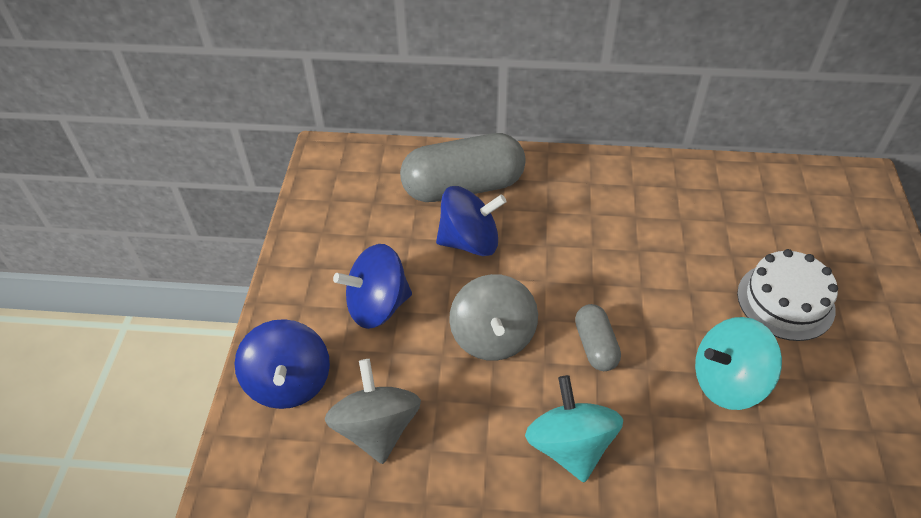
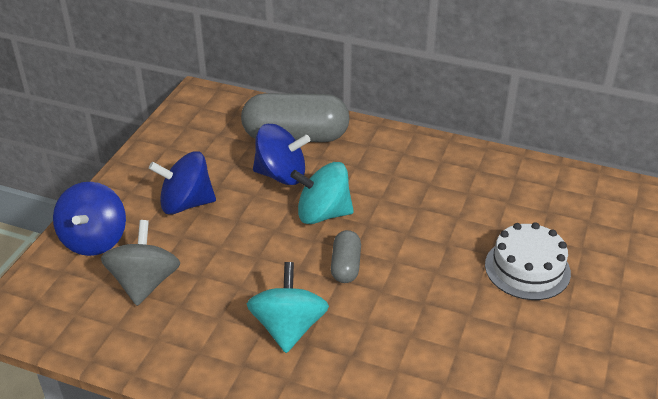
camera: 15 degrees right, 10 degrees down
grey spinning top [449,274,538,361] -> none
turquoise spinning top [695,317,782,410] -> turquoise spinning top moved to [290,162,354,224]

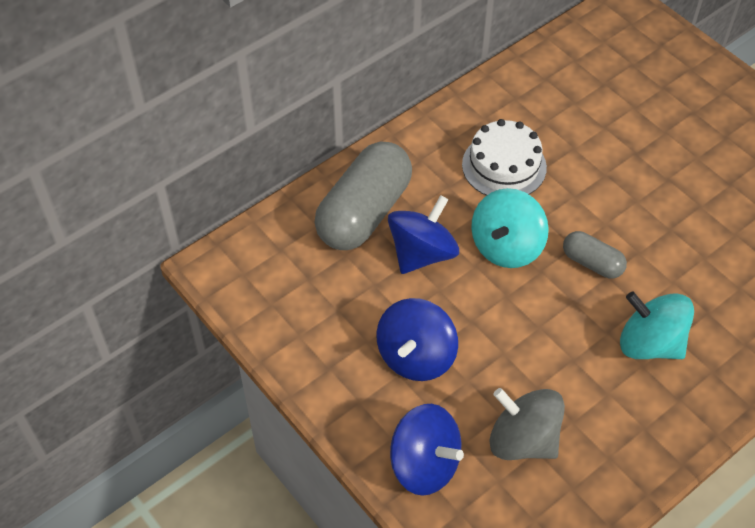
camera: 60 degrees left, 15 degrees up
white cake [485,222,571,300] -> white cake moved to [462,119,547,196]

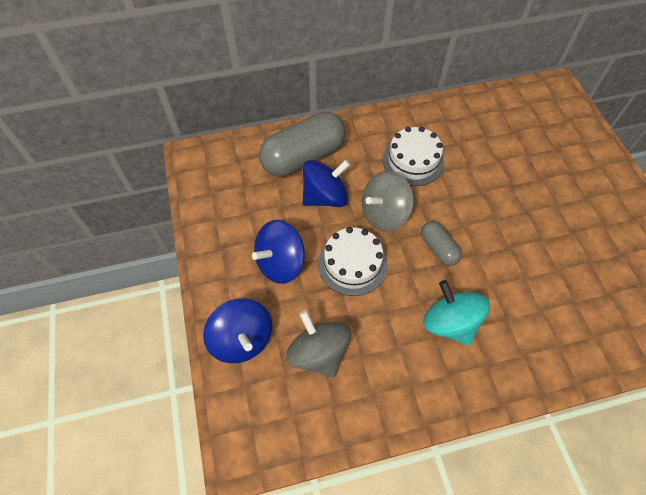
camera: 25 degrees right, 5 degrees up
turquoise spinning top [471,188,549,268] -> grey spinning top [362,171,414,232]
none -> white cake [318,227,387,296]

